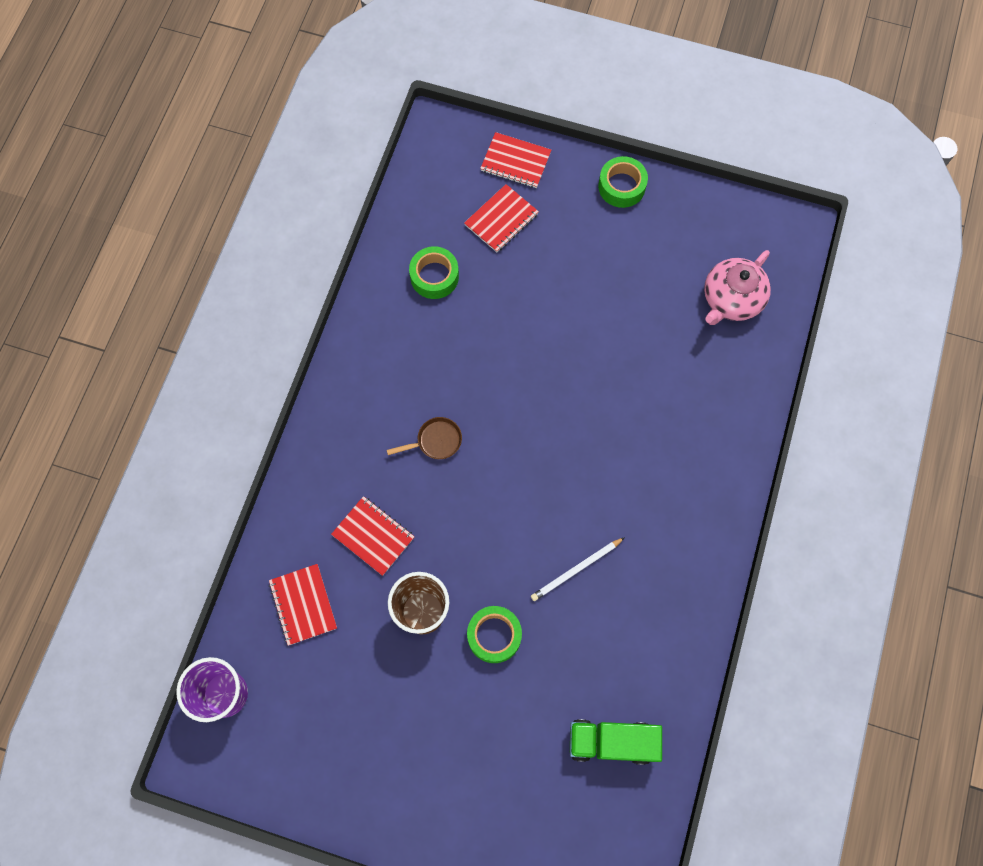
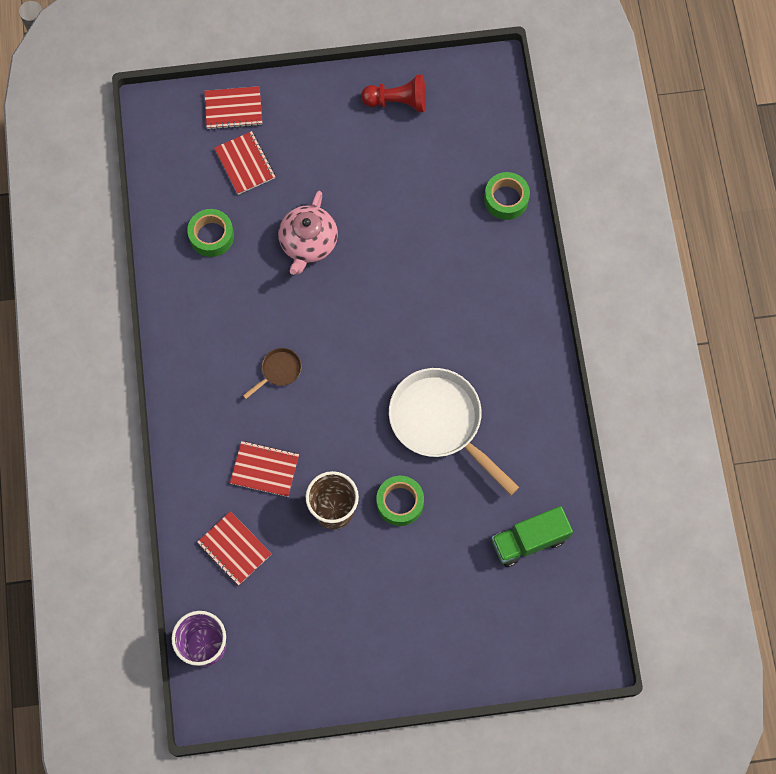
camera: 25 degrees left, 0 degrees up
red notebook [464,184,539,252] -> red notebook turned 45 degrees counterclockwise [214,131,276,195]
white pencil [531,537,625,601] -> white pan [389,368,519,495]
green tape [598,156,648,208] -> green tape moved to [484,172,530,220]
pink teapot [704,250,771,325] -> pink teapot moved to [278,191,338,275]
none -> red pawn [361,75,426,112]

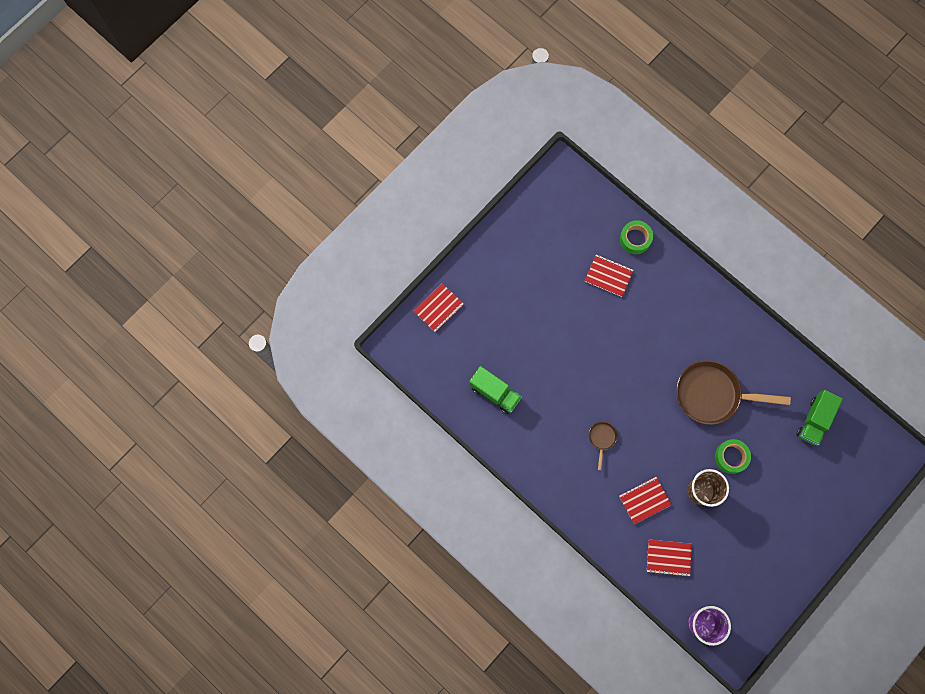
camera: 40 degrees left, 5 degrees up
green tape [187,209,234,257] -> green truck [469,366,522,414]
red notebook [214,131,276,195] -> red notebook moved to [585,254,633,297]
pink teapot [278,191,338,275] -> none
red pawn [361,75,426,112] -> none
white pan [389,368,519,495] -> brown pan [676,360,791,425]

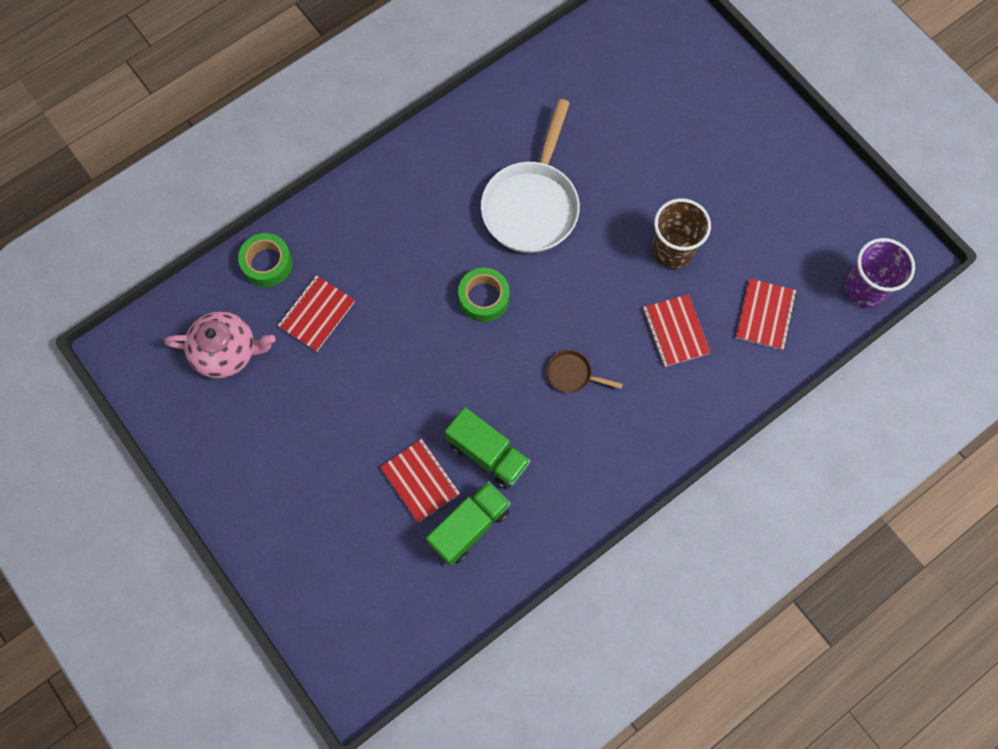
camera: 80 degrees left, 5 degrees down
red notebook [414,283,464,332] -> red notebook moved to [380,439,460,522]
brown pan [676,360,791,425] -> white pan [481,99,580,253]
green tape [715,439,751,474] -> green tape moved to [458,268,510,322]
green truck [796,390,843,446] -> green truck moved to [445,407,531,489]
none -> pink teapot [164,311,276,378]

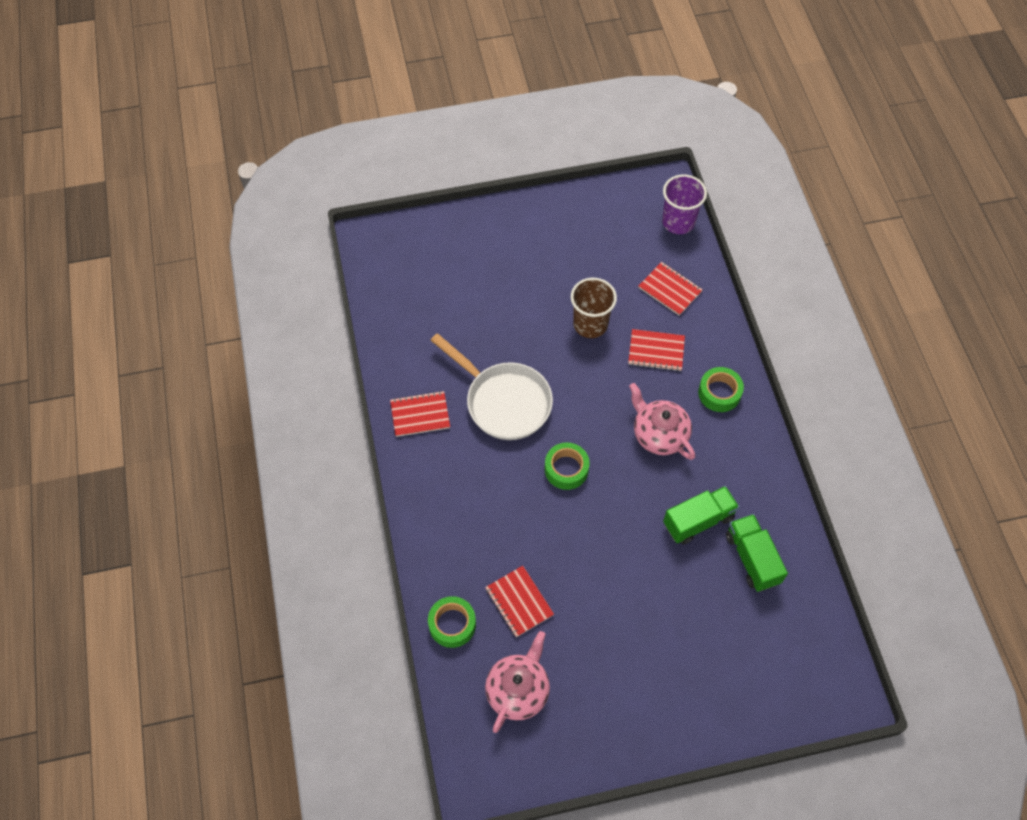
camera: 65 degrees left, 10 degrees down
red notebook [380,439,460,522] -> red notebook moved to [390,391,450,437]
brown pan [546,350,623,393] -> pink teapot [629,383,695,460]
none -> green tape [698,367,744,412]

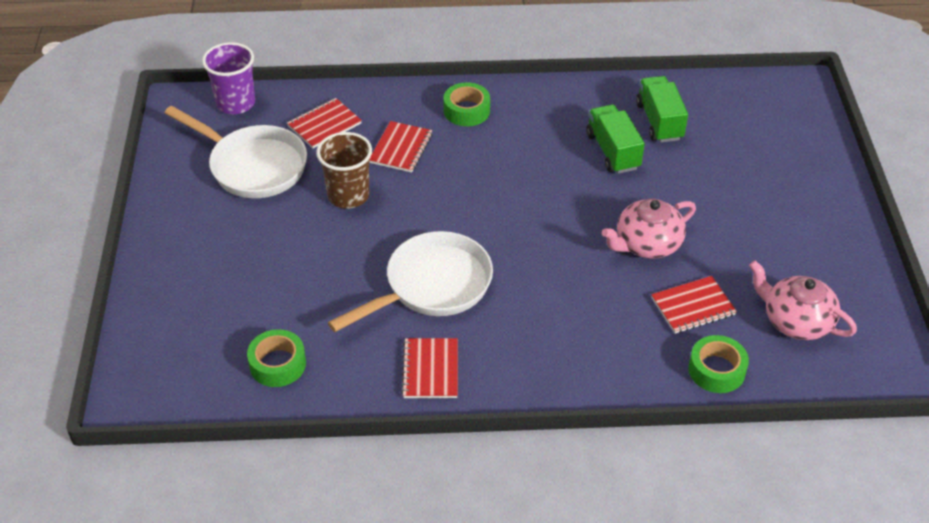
camera: 80 degrees left, 15 degrees down
green tape [545,442,590,490] -> green tape moved to [247,329,306,387]
pink teapot [629,383,695,460] -> pink teapot moved to [602,199,696,259]
green truck [726,514,788,592] -> green truck turned 90 degrees clockwise [636,76,688,142]
none -> white pan [165,106,307,198]

